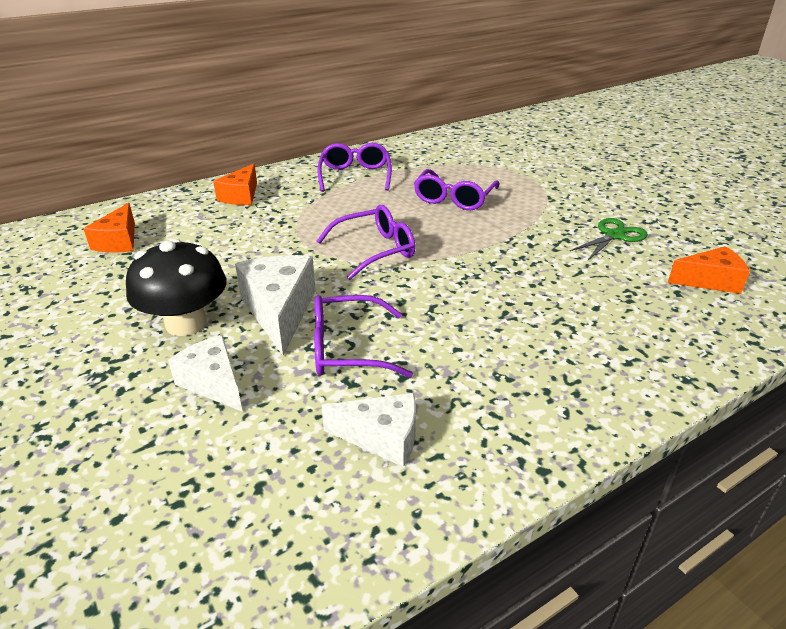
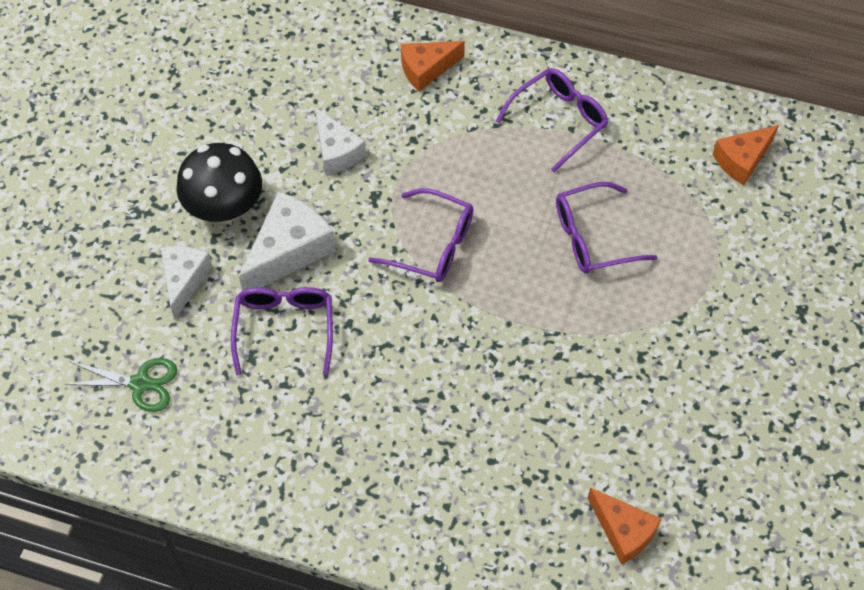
camera: 50 degrees right, 25 degrees up
orange cheese [83,203,135,253] -> orange cheese moved to [713,125,779,185]
purple glasses [314,295,413,378] -> purple glasses turned 45 degrees clockwise [231,287,333,375]
white cheese [321,393,416,467] -> white cheese moved to [315,107,366,175]
green scissors [570,218,648,260] -> green scissors moved to [64,358,177,412]

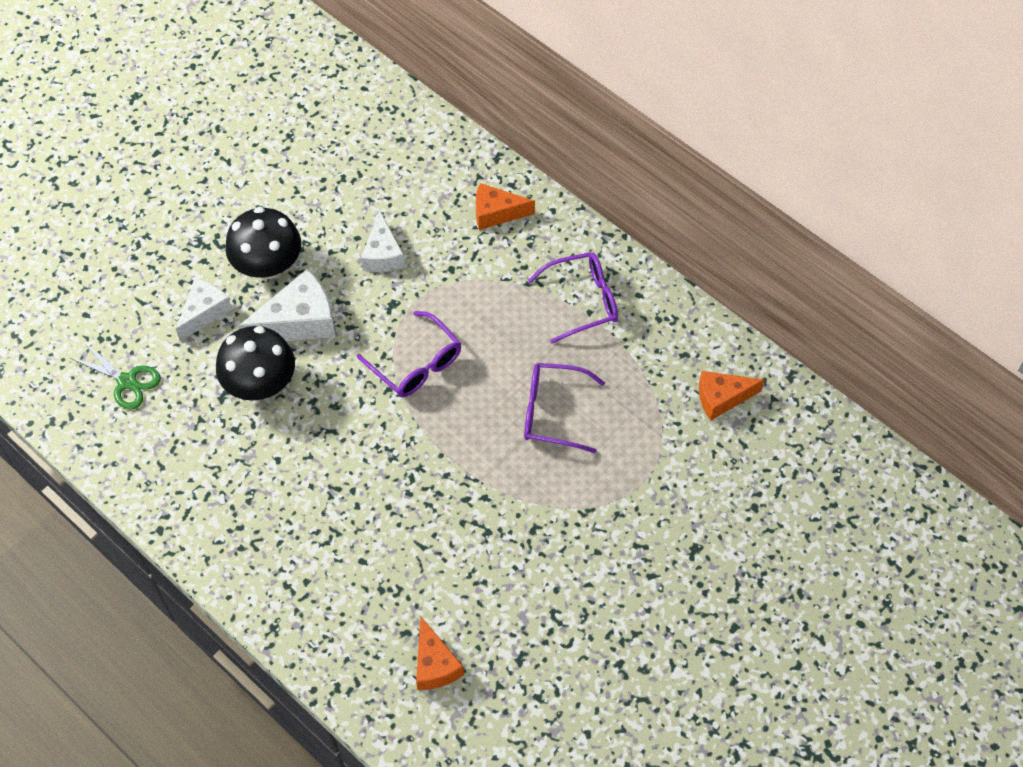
camera: 25 degrees right, 0 degrees up
purple glasses [231,287,333,375] -> black mushroom [216,326,295,400]

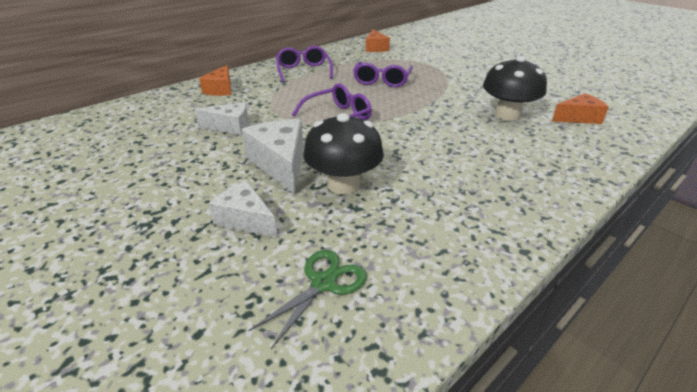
camera: 85 degrees left, 25 degrees down
black mushroom [225,207,301,279] -> black mushroom moved to [483,56,547,120]

